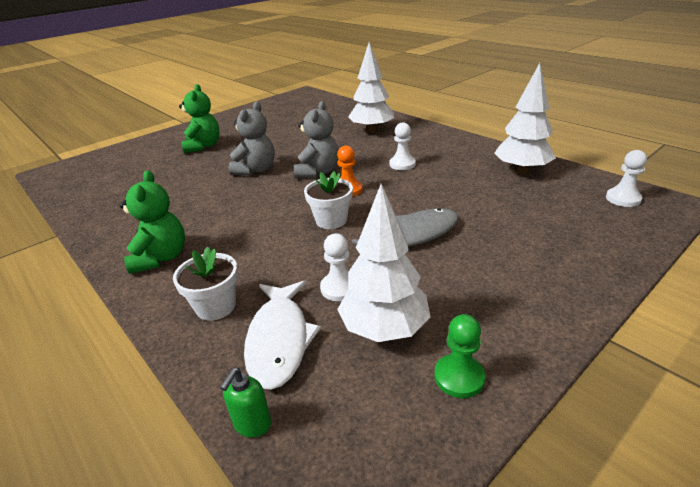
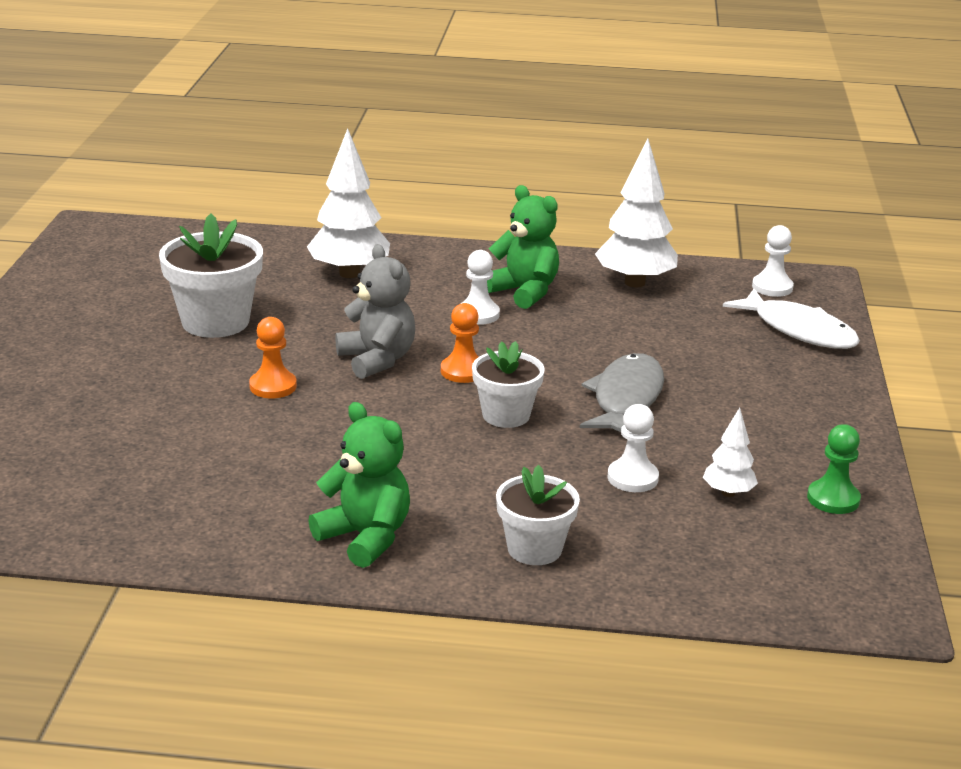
camera: 45 degrees left, 5 degrees down
green teddy bear [179,84,220,154] -> green teddy bear moved to [487,185,559,309]
green soap dispenser [220,368,271,438] -> none
grey teddy bear [229,102,275,175] -> orange pawn [249,317,297,398]
white fish [244,280,321,390] -> white fish moved to [723,289,860,349]
white tree [337,184,431,342] -> white tree [703,407,758,497], size x0.51
none -> white flower pot [159,213,263,338]

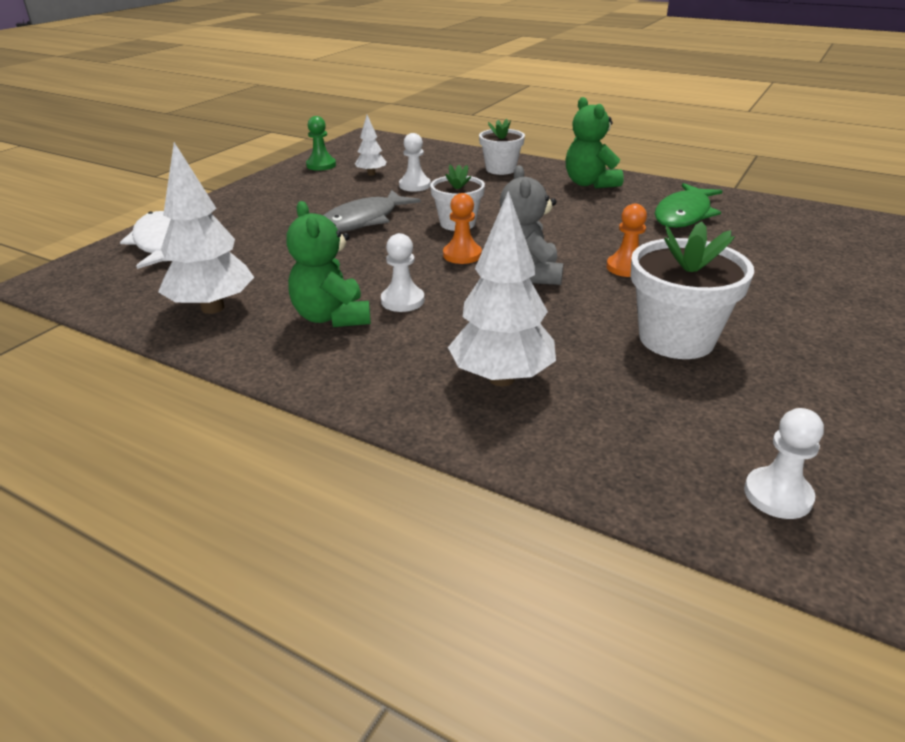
camera: 155 degrees left, 5 degrees up
white pawn [752,225,794,297] -> white pawn moved to [744,408,824,519]
none -> green fish [655,183,722,228]

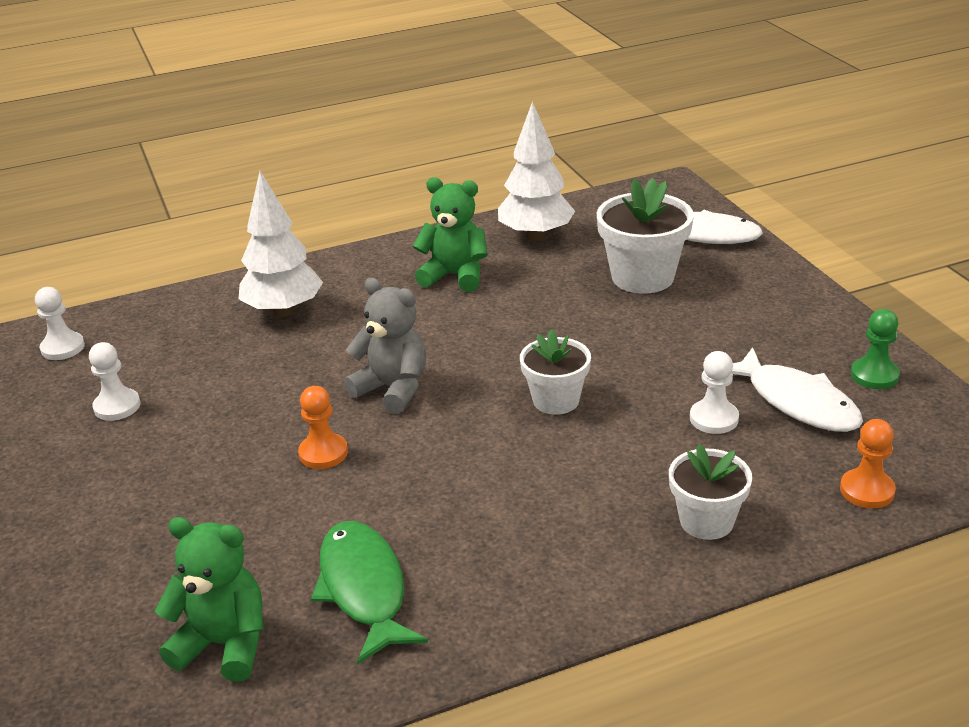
camera: 130 degrees right, 0 degrees up
grey fish [323,190,421,232] -> none
white tree [355,115,386,176] -> white fish [731,347,863,432]
white pawn [381,233,424,312] -> white pawn moved to [89,342,140,421]
orange pawn [443,193,482,264] -> orange pawn moved to [840,419,896,508]
green teddy bear [566,97,624,188] -> green teddy bear moved to [155,517,264,682]
white flower pot [630,221,754,359] -> white flower pot moved to [597,178,694,294]

